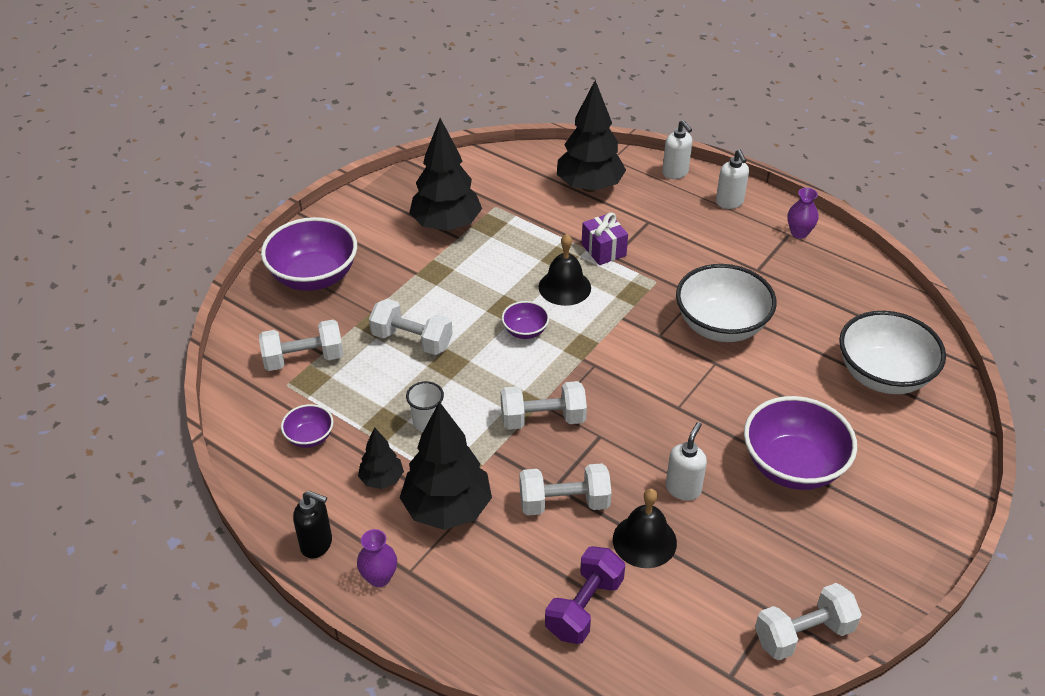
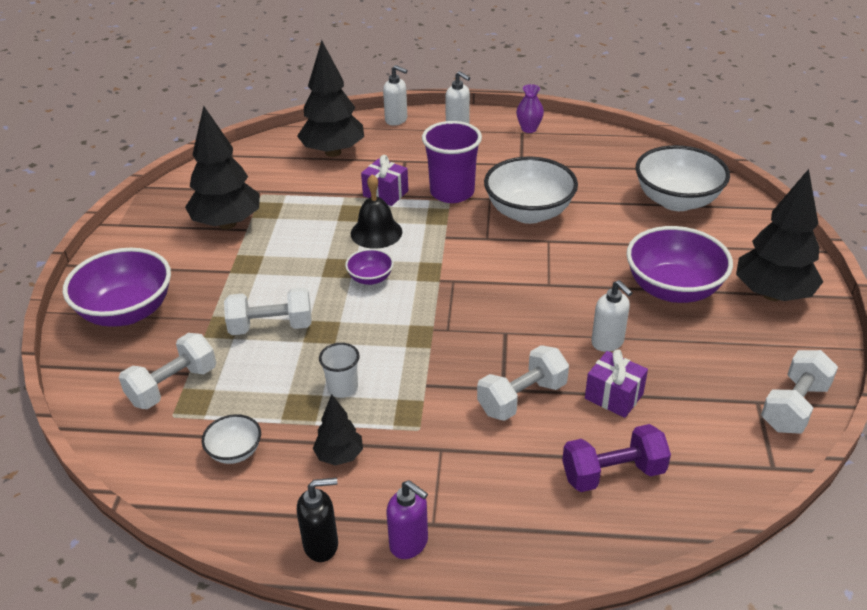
camera: 30 degrees left, 5 degrees down
purple bowl [281,404,333,448] -> white bowl [202,414,261,464]
purple vase [357,529,397,587] -> purple soap dispenser [387,480,428,559]
black tree [400,402,492,530] -> black tree moved to [736,169,823,301]
white dumbbell [501,381,587,430] -> none
purple dumbbell [545,546,625,644] -> purple dumbbell turned 75 degrees clockwise [562,424,671,492]
black bell [613,489,677,568] -> purple gift [585,349,648,418]
white soap dispenser [666,422,707,501] -> white soap dispenser turned 150 degrees clockwise [591,280,633,352]
none -> purple cup [422,121,482,203]

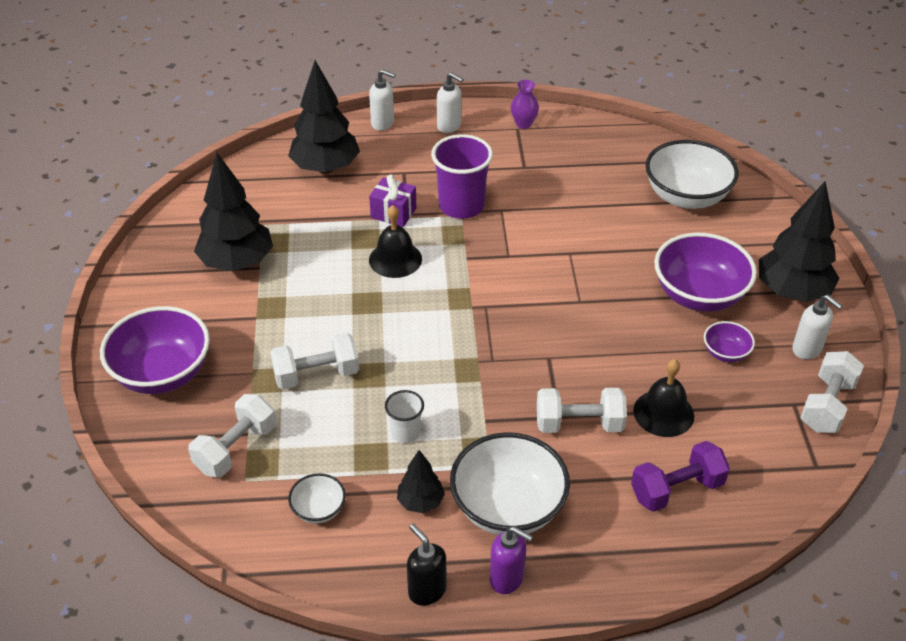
camera: 10 degrees left, 5 degrees up
black soap dispenser [297,478,338,562] -> black soap dispenser turned 105 degrees counterclockwise [407,524,446,606]
purple bowl [345,249,394,285] -> purple bowl moved to [704,321,755,362]
white dumbbell [477,345,569,421] -> white dumbbell turned 45 degrees clockwise [537,388,627,433]
white bowl [484,157,578,224] -> white bowl moved to [450,432,570,535]
purple gift [585,349,648,418] -> black bell [633,359,694,437]
white soap dispenser [591,280,633,352] -> white soap dispenser moved to [792,295,843,360]

